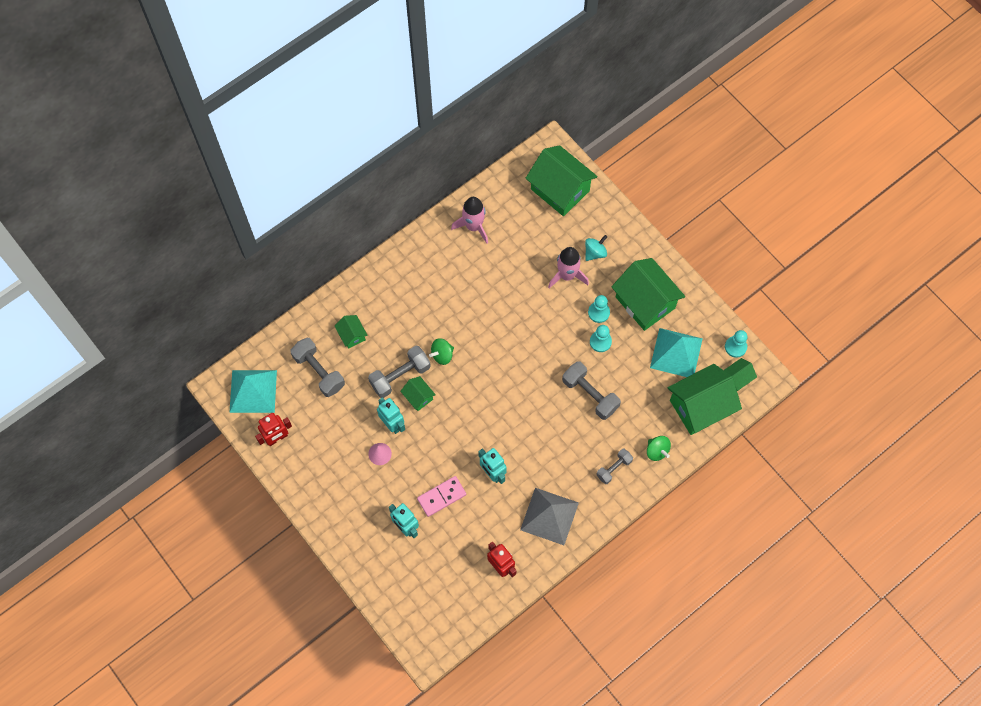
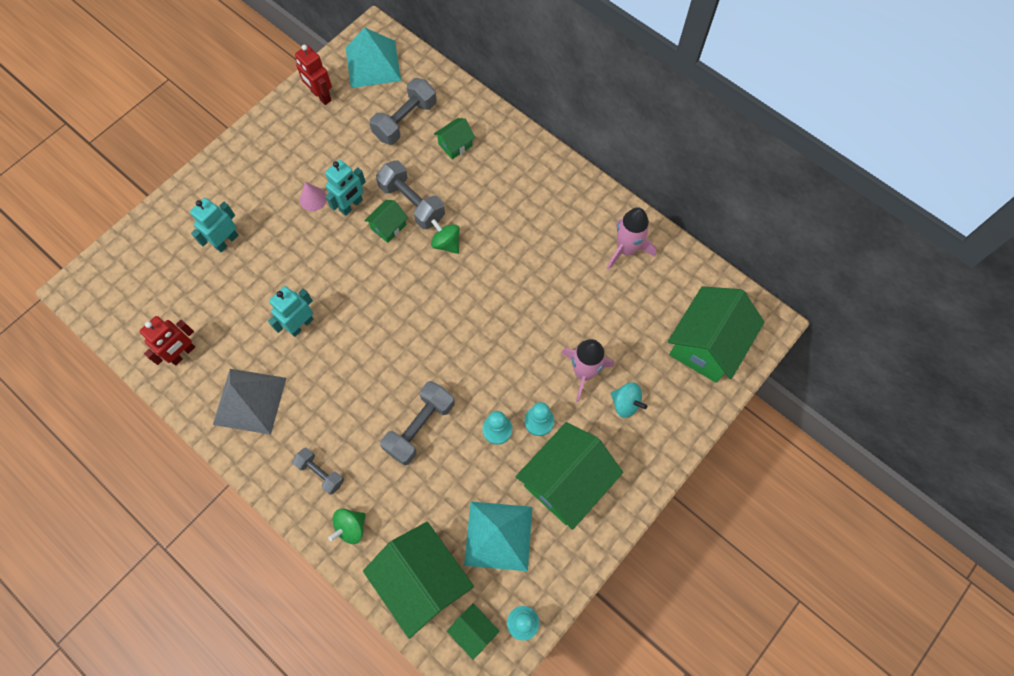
camera: 80 degrees right, 0 degrees up
pink domino [417,476,466,517] -> none

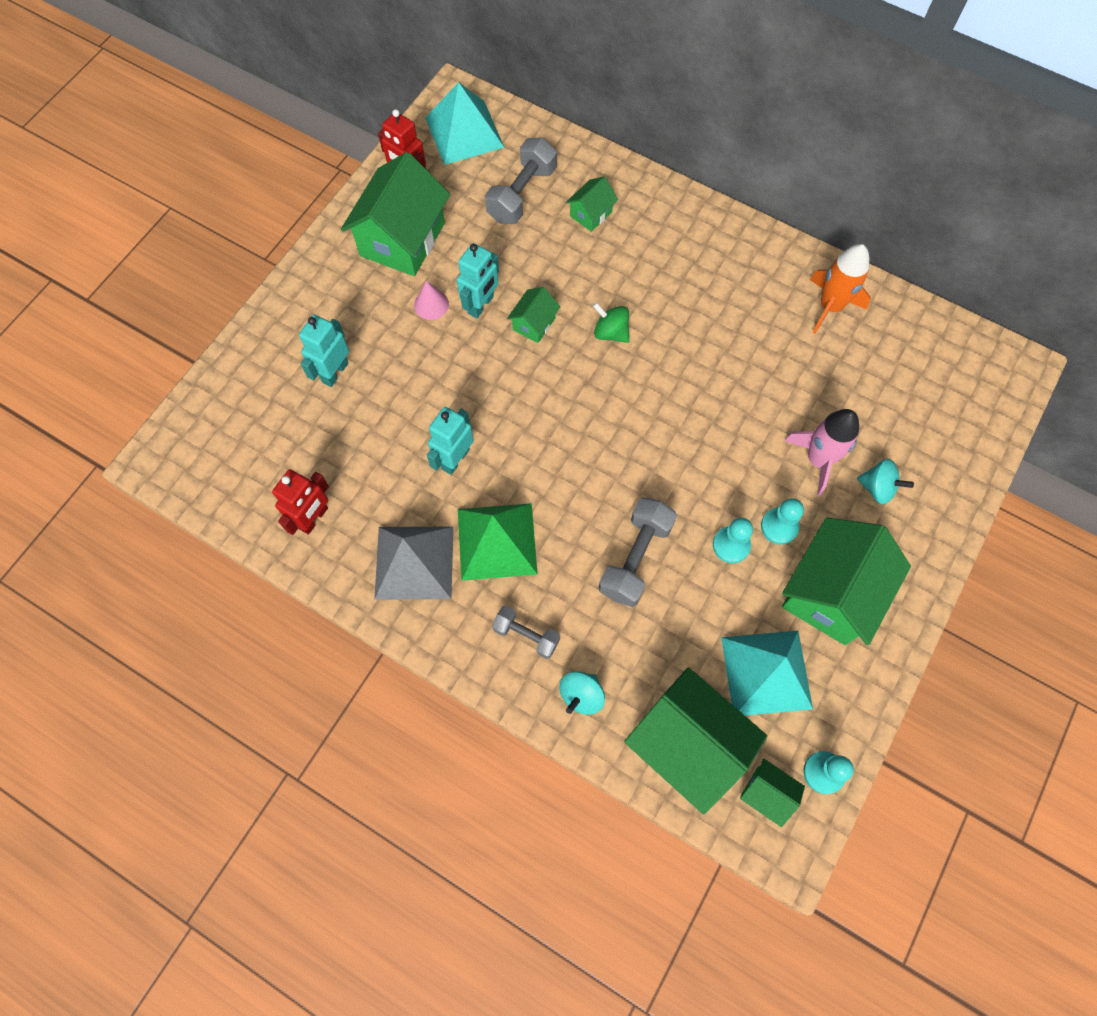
camera: 10 degrees left, 0 degrees up
green spinning top [328,509,366,544] -> turquoise spinning top [560,671,605,715]
grey dumbbell [376,160,445,229] -> none
pink rocket [607,207,657,270] -> orange rocket [810,244,871,333]
green house [668,286,764,383] -> green house moved to [341,152,450,276]
none -> green pyramid [458,503,538,581]

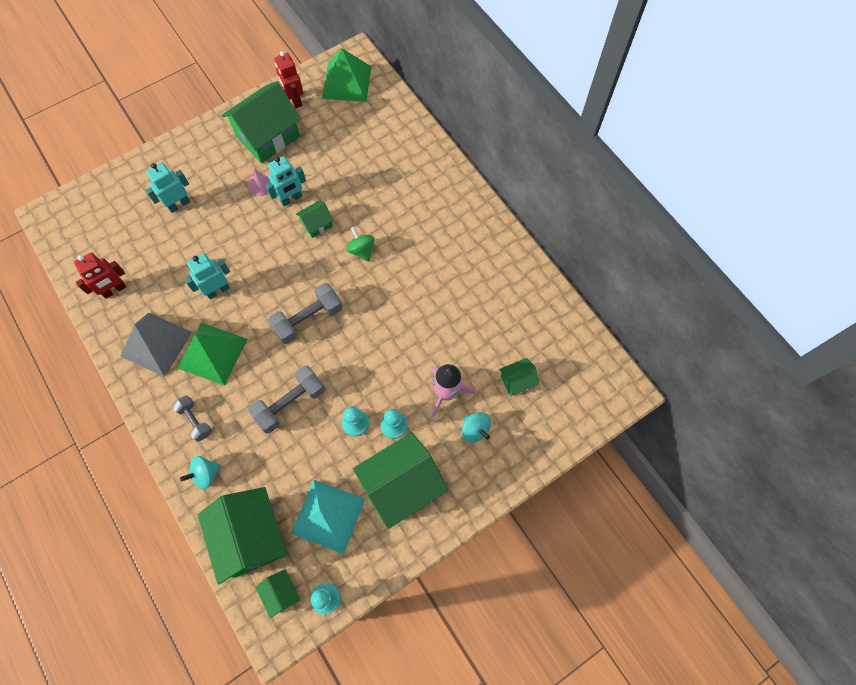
camera: 25 degrees right, 0 degrees up
turquoise pyramid [425,82,505,165] -> green pyramid [322,48,372,102]
grey dumbbell [485,138,557,224] -> grey dumbbell moved to [268,283,342,344]
green house [566,176,618,232] -> green house moved to [499,358,540,396]
orange rocket [810,244,871,333] -> none

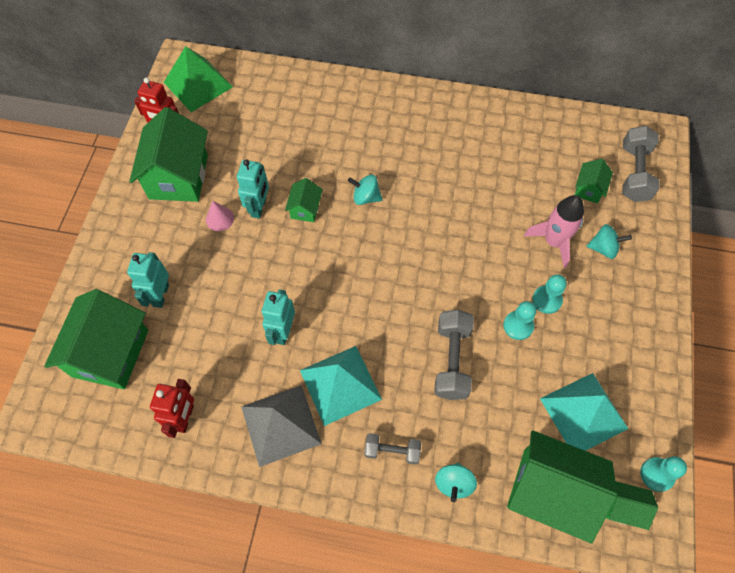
camera: 45 degrees left, 5 degrees down
green pyramid [178,323,247,386] -> turquoise pyramid [300,346,382,426]
grey dumbbell [268,283,342,344] -> grey dumbbell moved to [622,126,659,202]
green spinning top [347,227,375,262] -> turquoise spinning top [348,174,383,205]
green house [353,432,448,529] -> green house moved to [44,289,148,389]

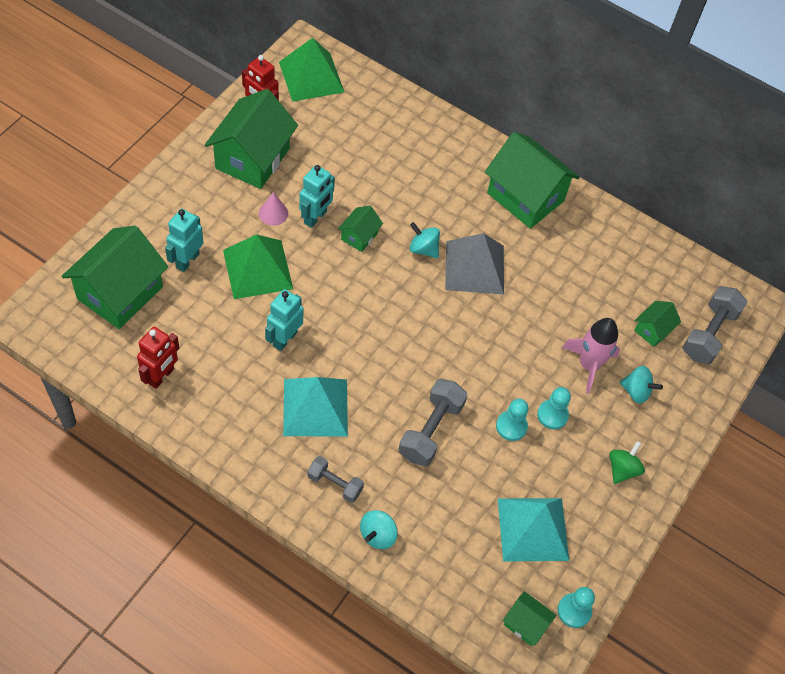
camera: 15 degrees right, 5 degrees down
grey pyramid [241,385,322,467] -> grey pyramid moved to [445,233,504,295]
green house [507,430,617,544] -> green house moved to [485,132,580,229]
none -> green pyramid [223,235,293,299]
none -> green spinning top [609,441,645,484]

